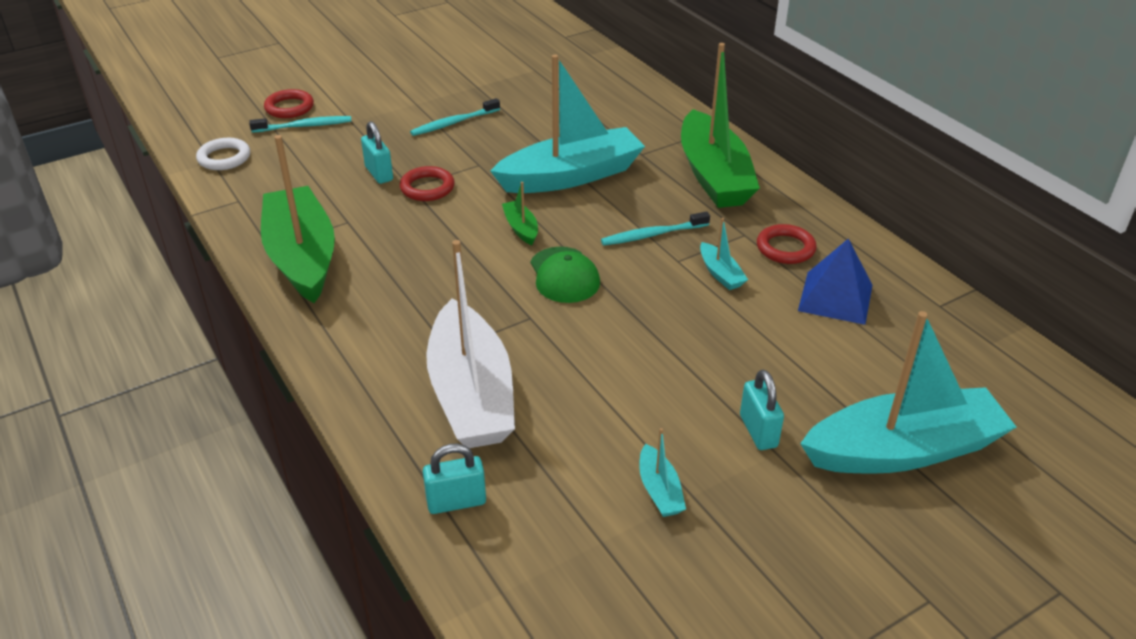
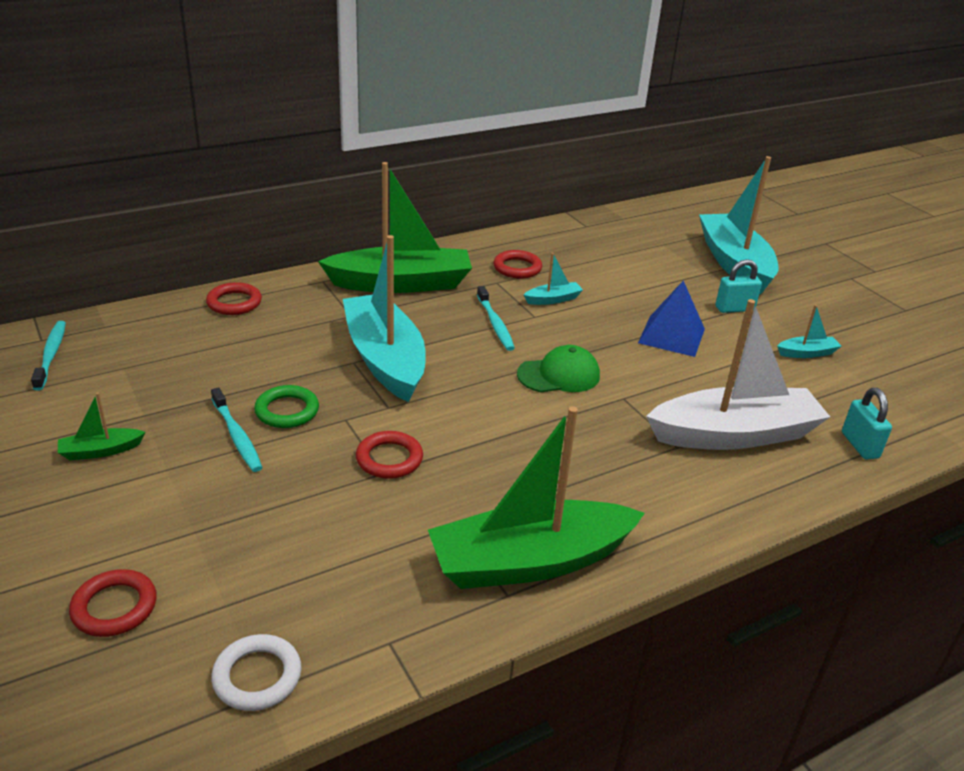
camera: 90 degrees left, 5 degrees down
turquoise toothbrush [249,116,352,133] -> turquoise toothbrush moved to [31,321,66,391]
turquoise padlock [361,121,393,184] -> none
green boat [502,182,538,245] -> green boat moved to [58,392,145,460]
blue pyramid [798,238,872,325] -> blue pyramid moved to [638,281,705,357]
none -> red ring [206,282,262,315]
none -> green ring [254,385,319,428]

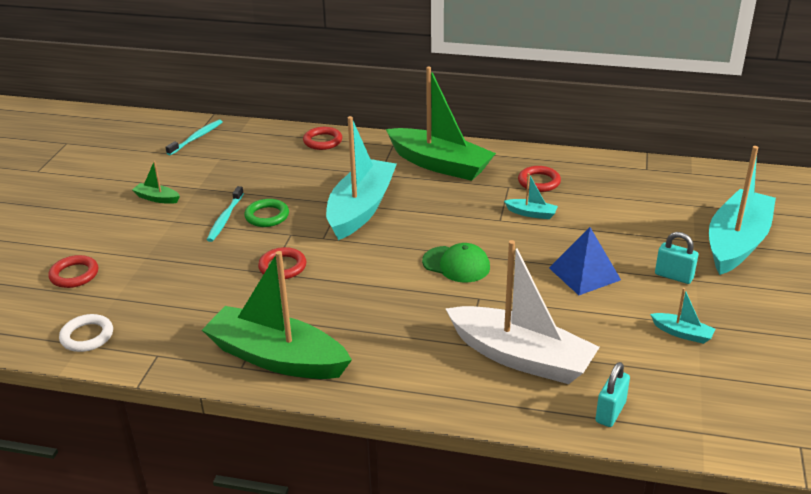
camera: 45 degrees right, 0 degrees up
turquoise toothbrush [477,286,515,351] -> none

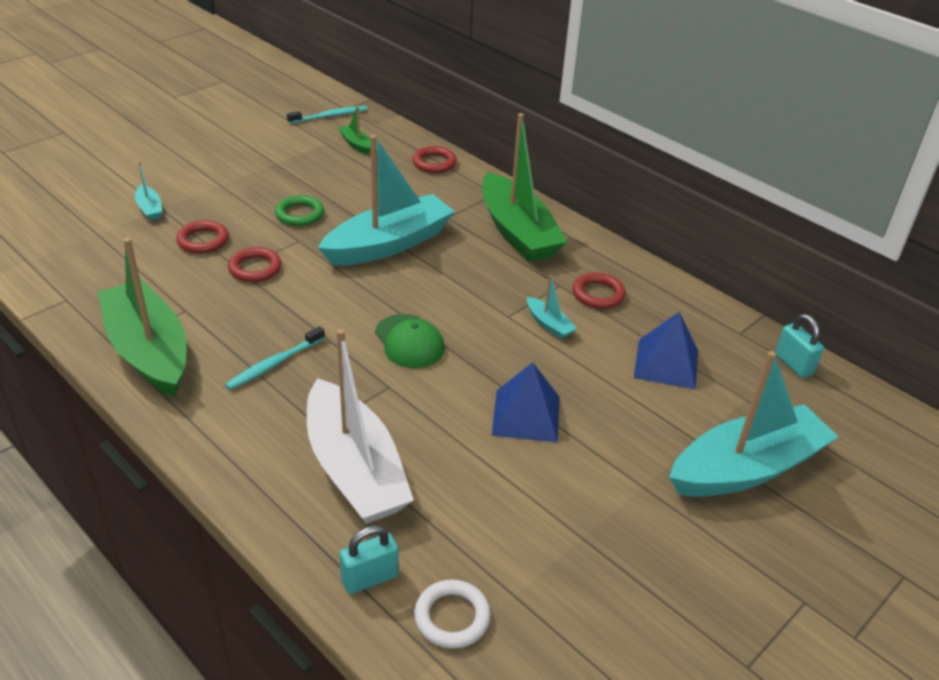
camera: 30 degrees right, 5 degrees up
red ring [48,255,98,288] -> red ring moved to [176,220,229,254]
white ring [59,314,113,352] -> white ring moved to [414,579,491,649]
green boat [132,161,180,204] -> green boat moved to [339,105,371,155]
turquoise toothbrush [207,186,244,242] -> turquoise toothbrush moved to [225,326,325,390]
turquoise boat [650,288,716,344] -> turquoise boat moved to [135,161,162,221]
turquoise padlock [655,232,698,284] -> turquoise padlock moved to [775,314,824,378]
none -> blue pyramid [634,312,698,390]

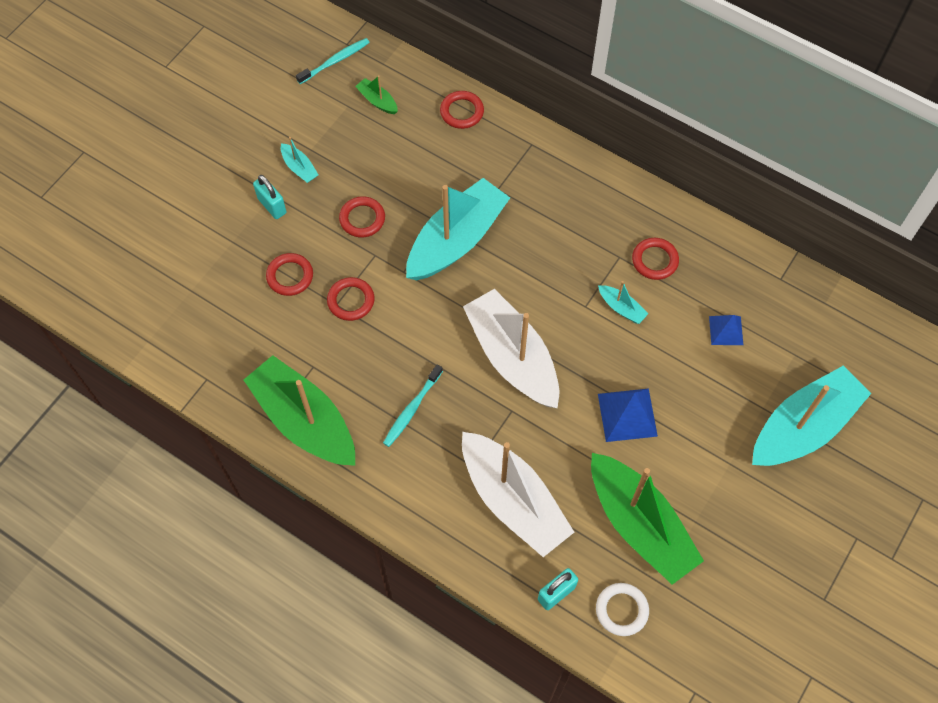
camera: 10 degrees left, 25 degrees up
turquoise boat [135,161,162,221] -> turquoise boat moved to [281,137,319,183]
green ring [275,195,324,226] -> red ring [339,197,385,237]
green cap [375,314,445,368] -> white boat [463,289,560,408]
green boat [482,113,567,262] -> green boat moved to [591,453,704,585]
blue pyramid [634,312,698,390] -> blue pyramid [709,315,743,345], size x0.63
turquoise padlock [775,314,824,378] -> turquoise padlock moved to [253,175,286,219]

